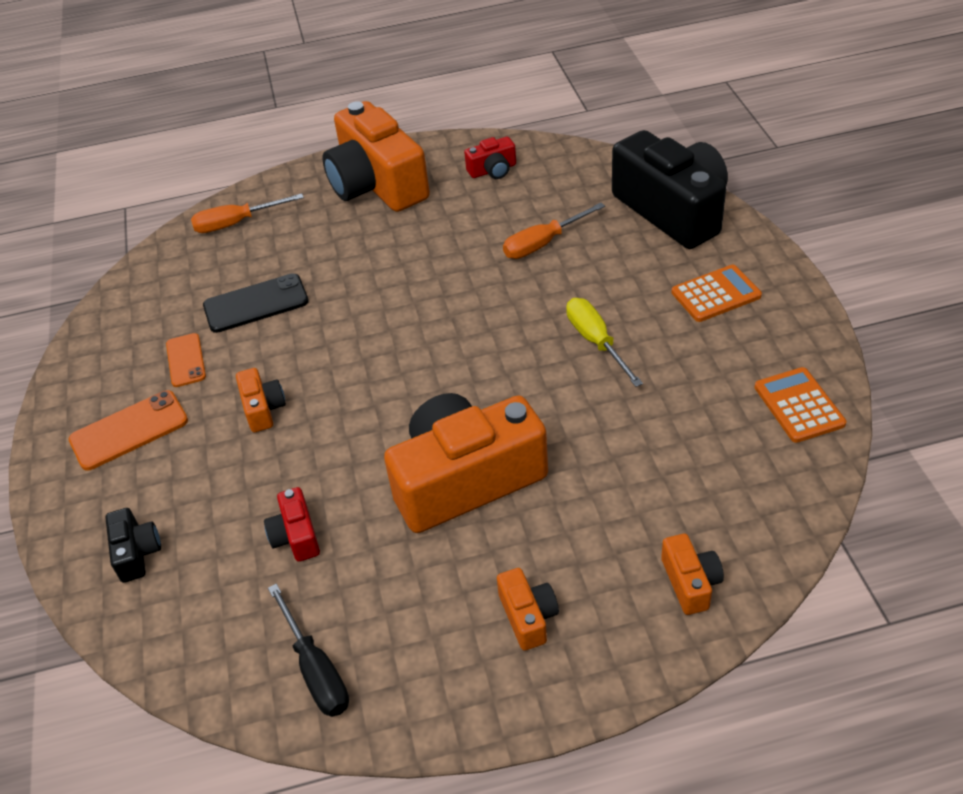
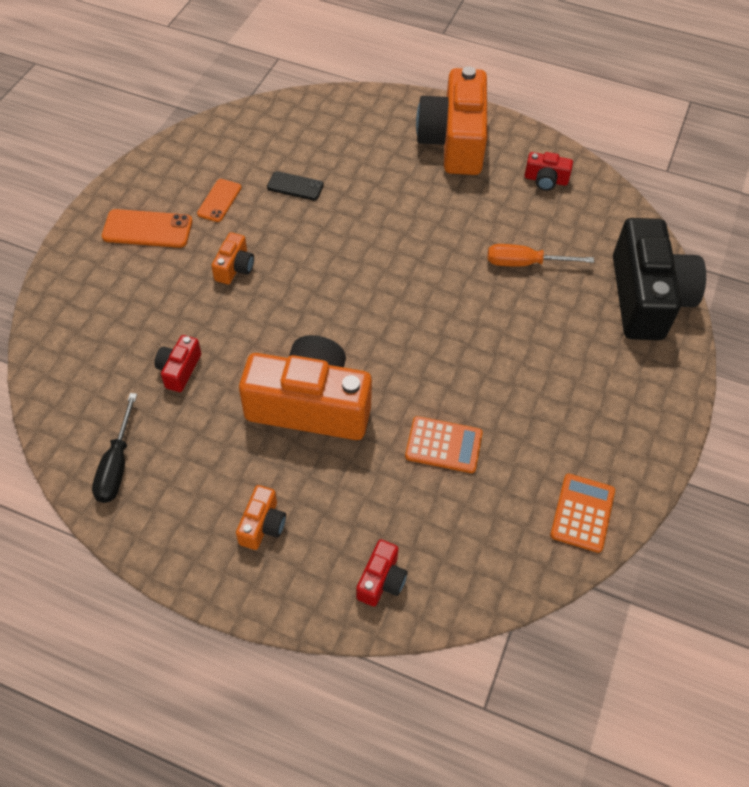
camera: 30 degrees right, 10 degrees up
black camera [105,508,161,583] -> none
orange screwdriver [191,194,304,233] -> none
black phone [203,273,309,333] -> black phone [267,171,324,201], size x0.65
yellow screwdriver [566,298,643,387] -> none
orange camera [661,534,724,615] -> red camera [356,539,408,606]
orange calculator [671,265,762,322] -> orange calculator moved to [405,416,483,473]

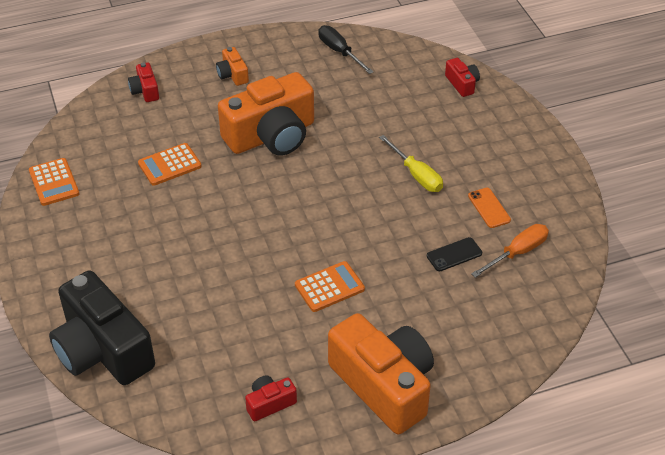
camera: 140 degrees right, 10 degrees down
orange phone [102,209,193,248] -> none
red camera [155,335,201,392] -> red camera moved to [445,58,480,97]
orange camera [211,232,254,284] -> yellow screwdriver [379,135,443,192]
orange screwdriver [488,244,594,266] -> orange screwdriver moved to [471,224,549,278]
none -> orange calculator [295,261,365,312]

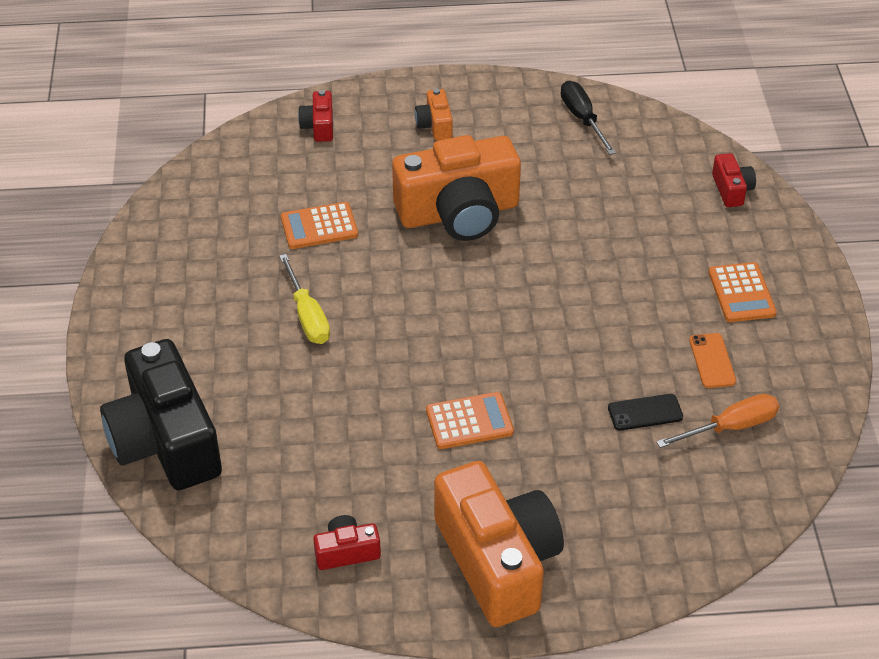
camera: 15 degrees right, 0 degrees up
orange calculator [29,158,79,206] -> orange calculator moved to [709,262,777,322]
yellow screwdriver [379,135,443,192] -> yellow screwdriver moved to [279,254,330,344]

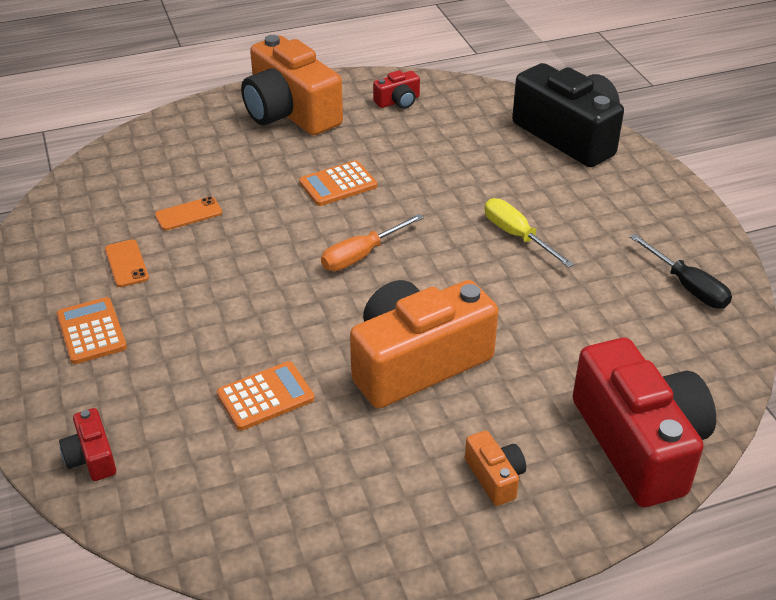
camera: 165 degrees right, 5 degrees down
orange calculator [281,202,358,249] -> orange calculator moved to [217,361,315,431]
red camera [298,90,333,142] -> red camera [573,338,716,507], size x2.31
black screwdriver [561,81,616,155] -> black screwdriver moved to [630,234,732,309]
black phone [608,394,683,431] -> orange phone [155,196,222,230]
orange screwdriver [656,394,779,448] -> orange screwdriver moved to [321,214,424,271]

